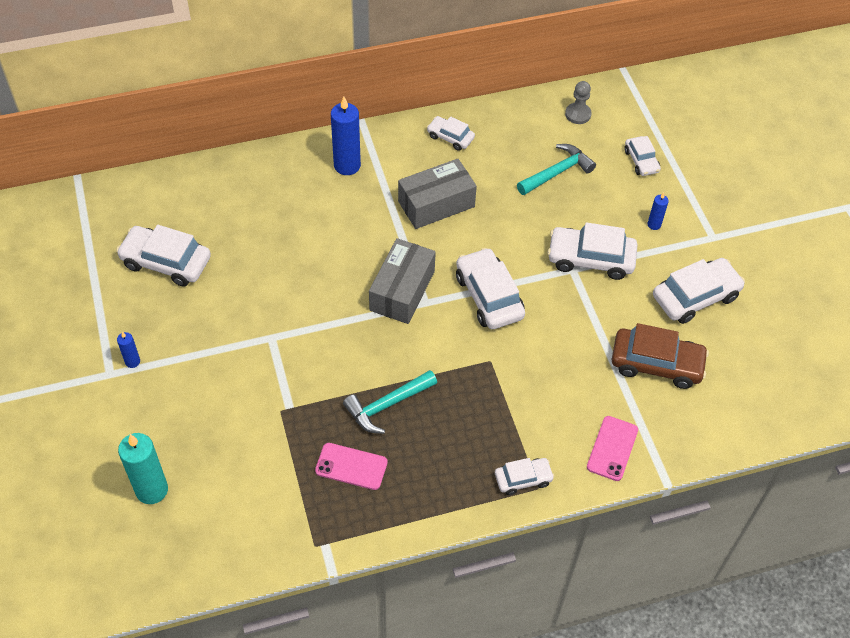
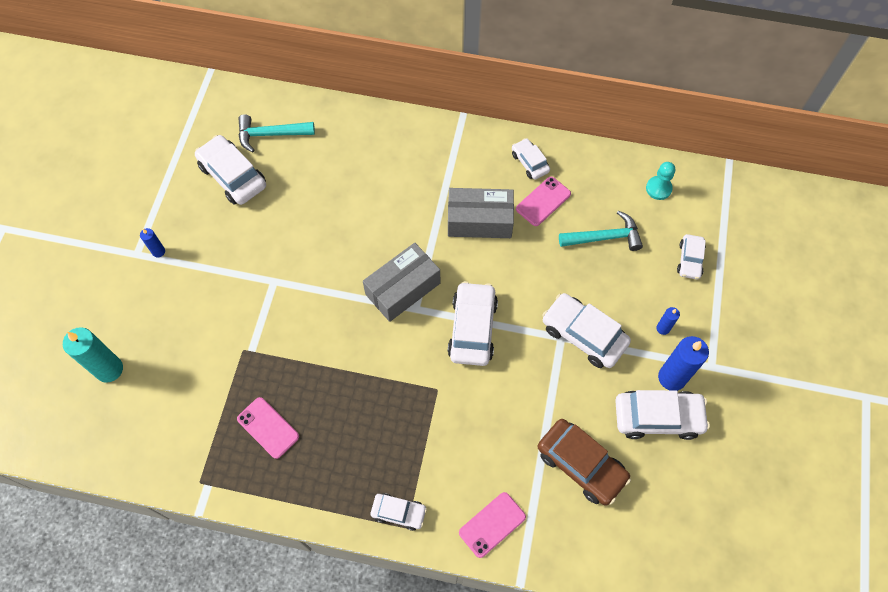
camera: 30 degrees right, 10 degrees up
blue candle [331,97,361,175] -> blue candle moved to [658,336,709,391]
turquoise hammer [343,370,437,434] -> turquoise hammer moved to [238,114,315,152]
grey pawn [565,81,592,124] -> turquoise pawn [646,162,675,200]
none -> pink phone [516,177,571,226]

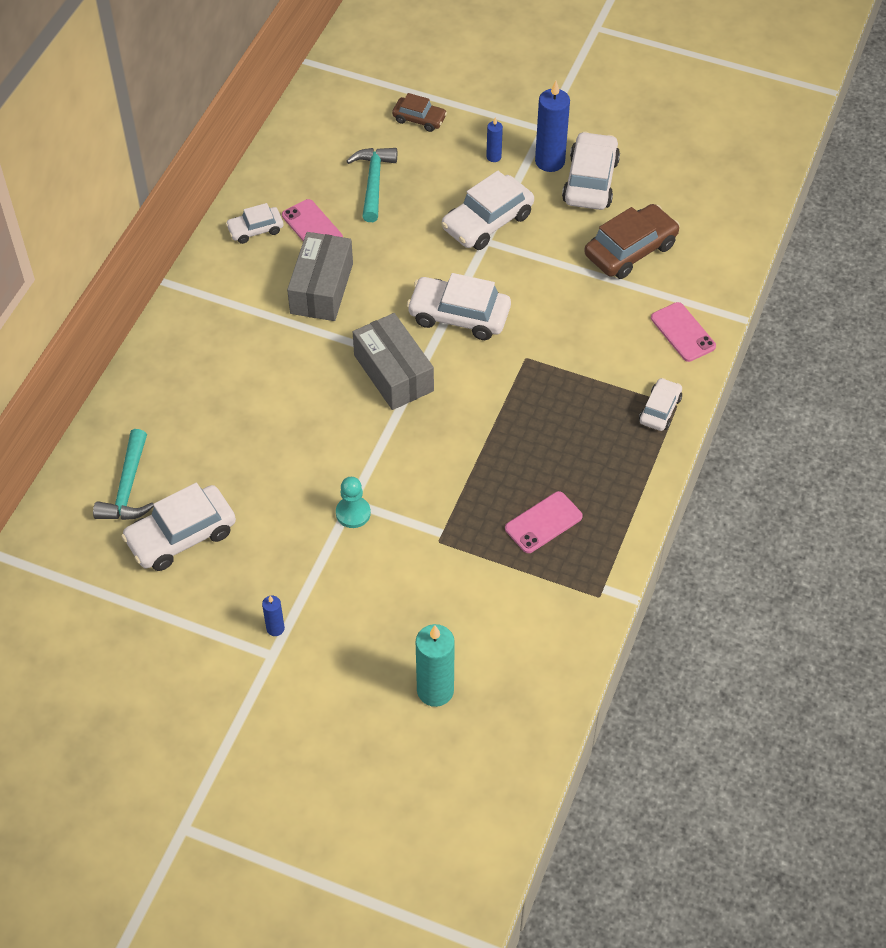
camera: 80 degrees left, 10 degrees down
turquoise pawn [646,162,675,200] -> turquoise pawn moved to [336,477,371,528]
white car [677,234,706,279] -> brown car [392,93,447,132]

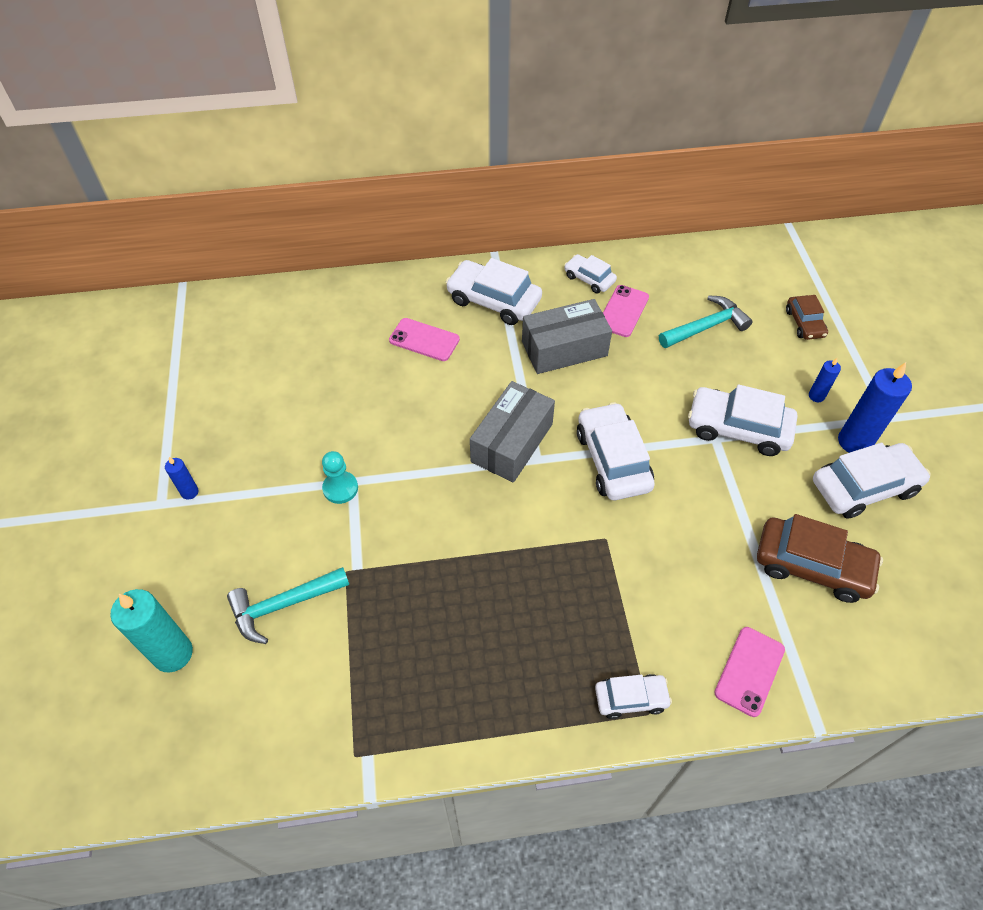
camera: 60 degrees right, 0 degrees up
turquoise hammer [93,429,154,520] -> turquoise hammer moved to [227,567,349,644]
white car [121,483,236,571] -> white car moved to [446,258,542,325]
pink phone [505,491,583,553] -> pink phone moved to [389,318,460,361]

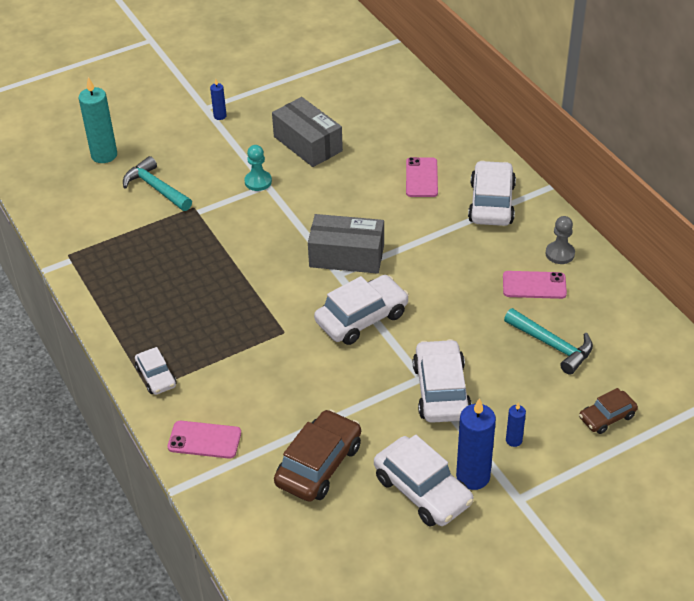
camera: 70 degrees right, 10 degrees down
grey box [522,299,612,374] -> grey box moved to [272,97,343,167]
white car [564,254,617,294] -> grey pawn [546,216,575,264]
brown car [757,514,883,603] -> brown car turned 150 degrees counterclockwise [274,409,361,502]

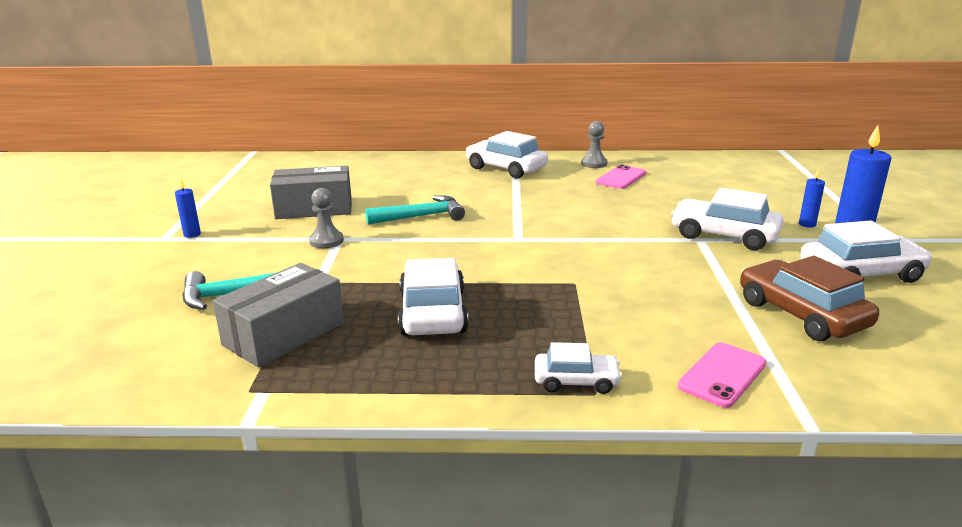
camera: 60 degrees left, 20 degrees down
turquoise candle [79,77,117,163] -> none
turquoise pawn [244,145,272,191] -> grey pawn [309,188,344,248]
grey box [308,214,384,274] -> grey box moved to [213,263,344,368]
white car [314,275,409,345] -> white car moved to [398,258,469,336]
pink phone [406,157,438,197] -> none
turquoise hammer [504,308,593,375] -> turquoise hammer moved to [365,195,465,225]
brown car [579,388,638,434] -> none

